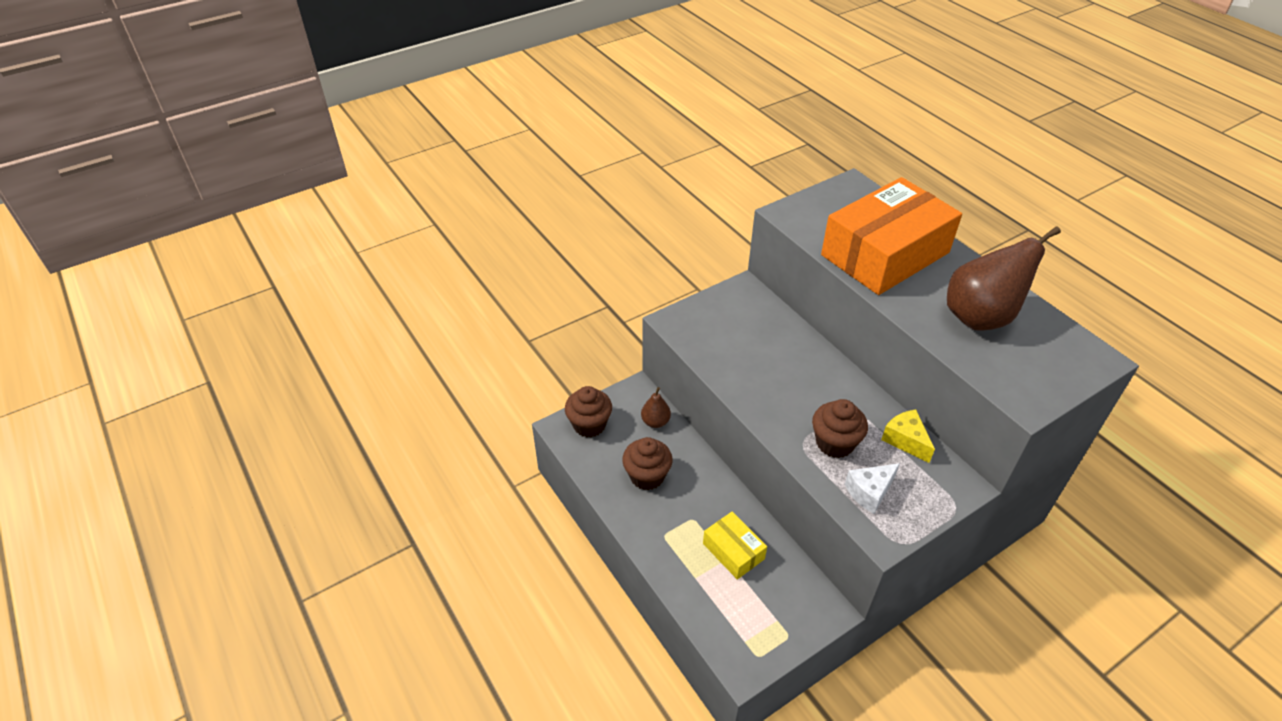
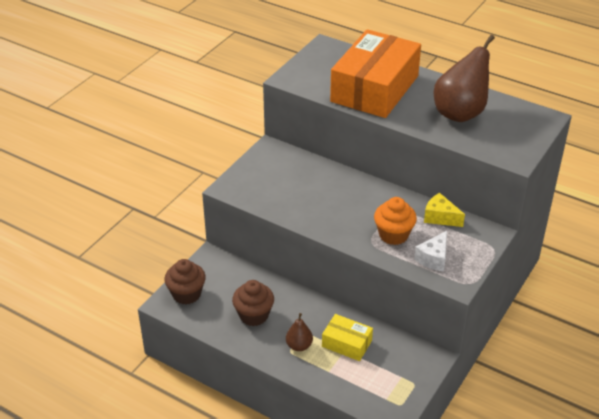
camera: 25 degrees left, 5 degrees down
brown pear [641,387,671,428] -> brown pear moved to [286,313,313,351]
brown cupcake [812,399,868,458] -> orange cupcake [374,197,417,245]

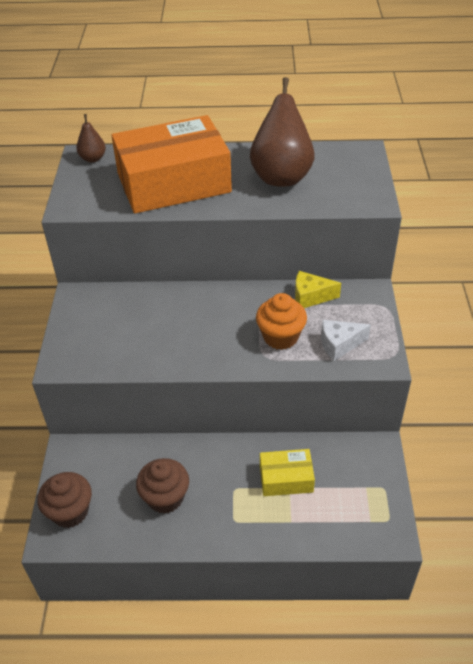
camera: 30 degrees left, 5 degrees up
brown pear [286,313,313,351] -> brown pear moved to [76,114,106,163]
orange box [330,29,421,118] -> orange box turned 75 degrees clockwise [111,115,232,214]
white cheese [414,231,447,272] -> white cheese turned 75 degrees clockwise [321,320,371,361]

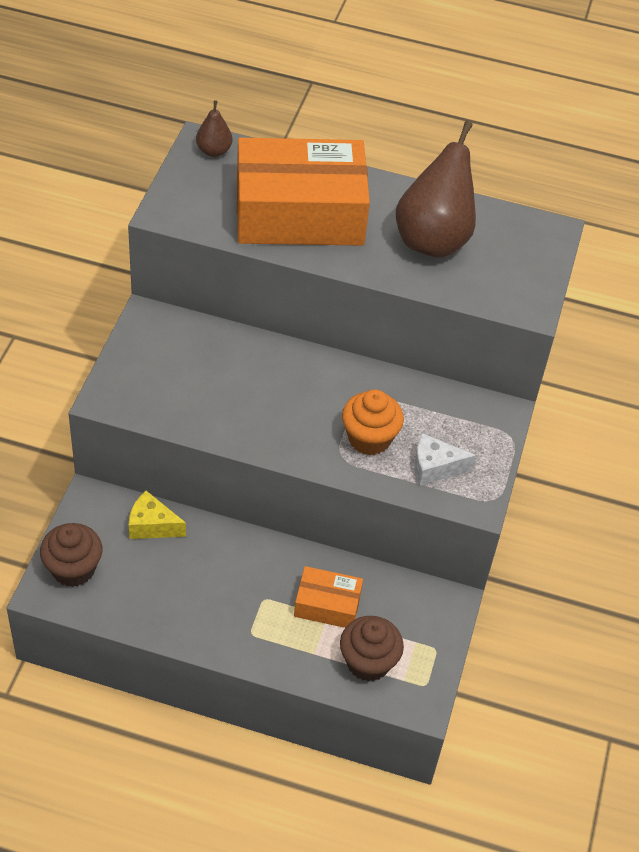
camera: 10 degrees right, 5 degrees up
brown cupcake [136,458,189,514] -> brown cupcake moved to [340,616,404,682]
yellow box [260,449,315,496] -> orange box [294,566,363,628]
yellow cheese [295,271,341,308] -> yellow cheese moved to [129,491,186,539]

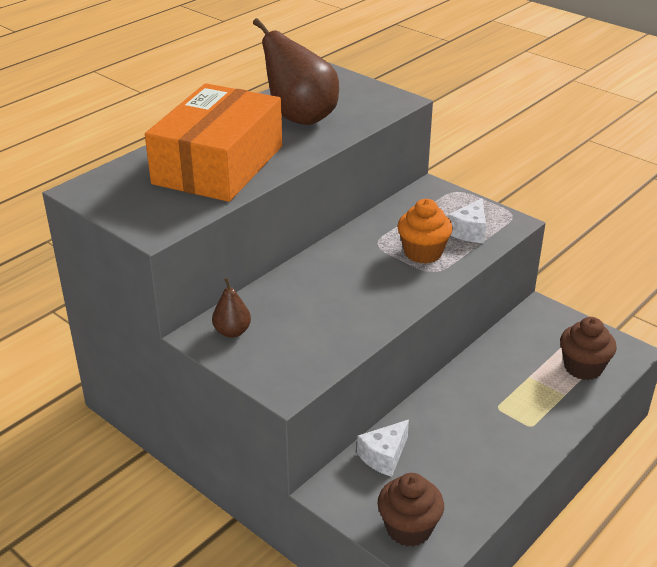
camera: 60 degrees left, 15 degrees down
yellow cheese [129,491,186,539] -> white cheese [357,420,409,477]
brown pear [196,100,233,157] -> brown pear moved to [212,278,251,338]
orange box [294,566,363,628] -> none

